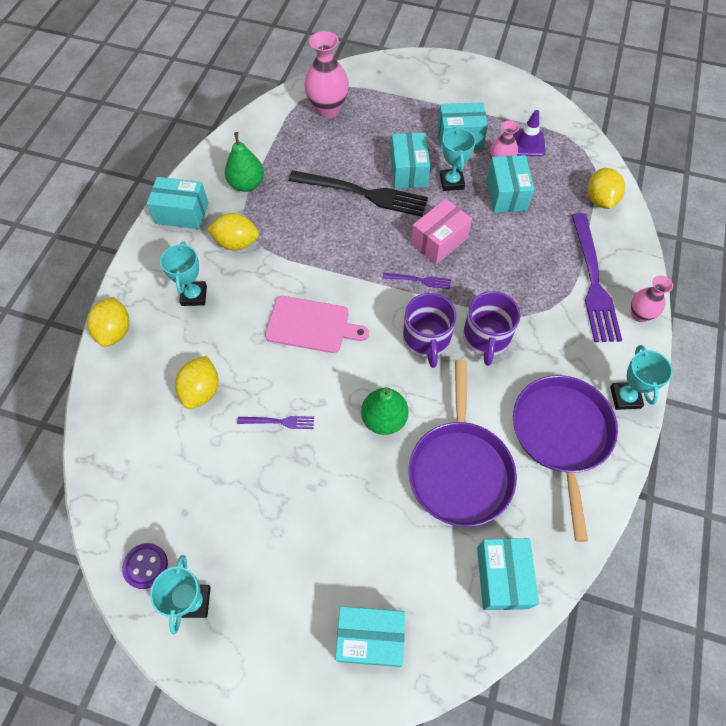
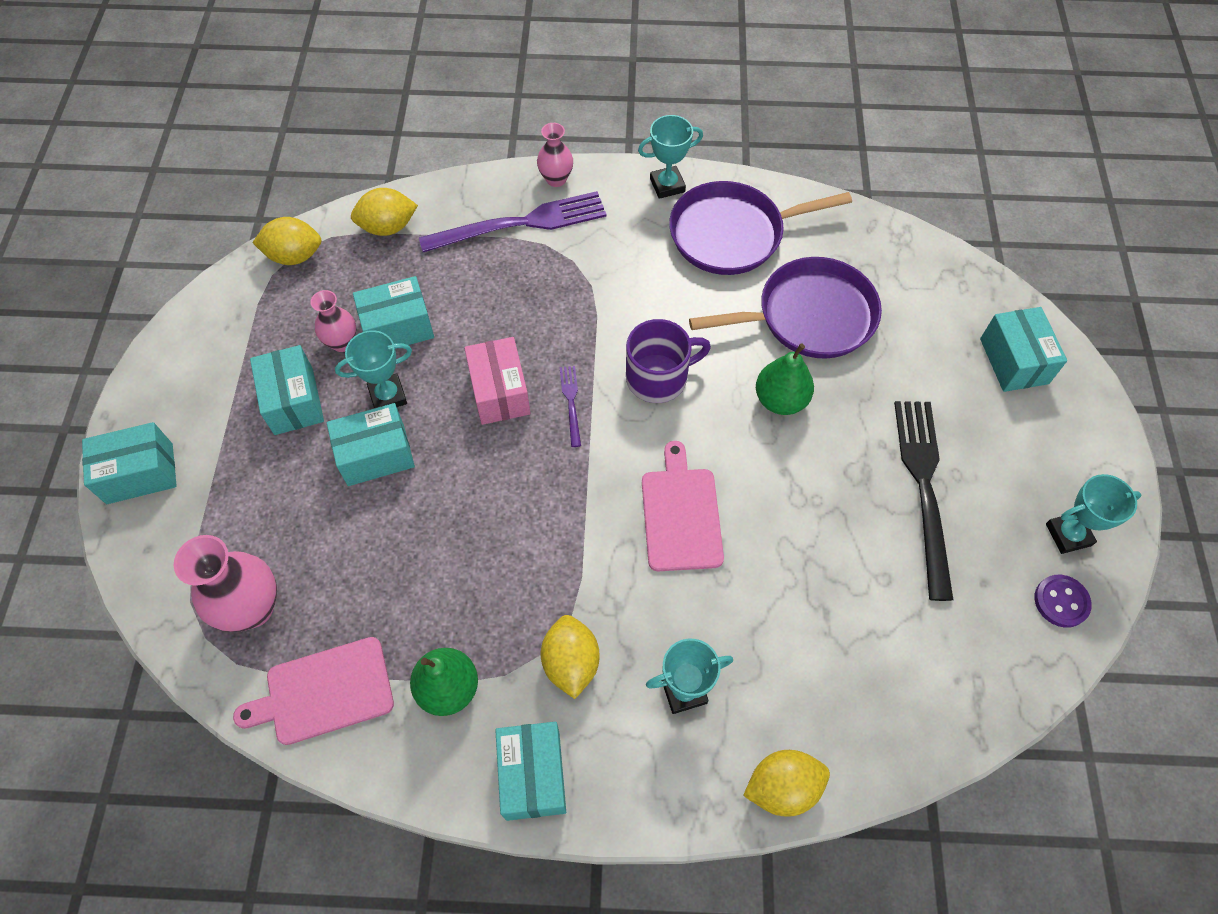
camera: 105 degrees left, 0 degrees up
yellow lemon [175,355,218,409] -> yellow lemon moved to [252,217,321,265]
purple fork [237,416,314,429] -> none
black fork [288,170,428,217] -> black fork moved to [894,401,953,601]
pink box [411,199,472,265] -> pink box turned 45 degrees clockwise [464,337,531,425]
purple mug [463,291,520,366] -> none
turquoise box [477,538,539,610] -> turquoise box moved to [82,422,177,504]
purple traffic cone [513,110,546,156] -> none
none -> pink cutting board [233,637,394,745]

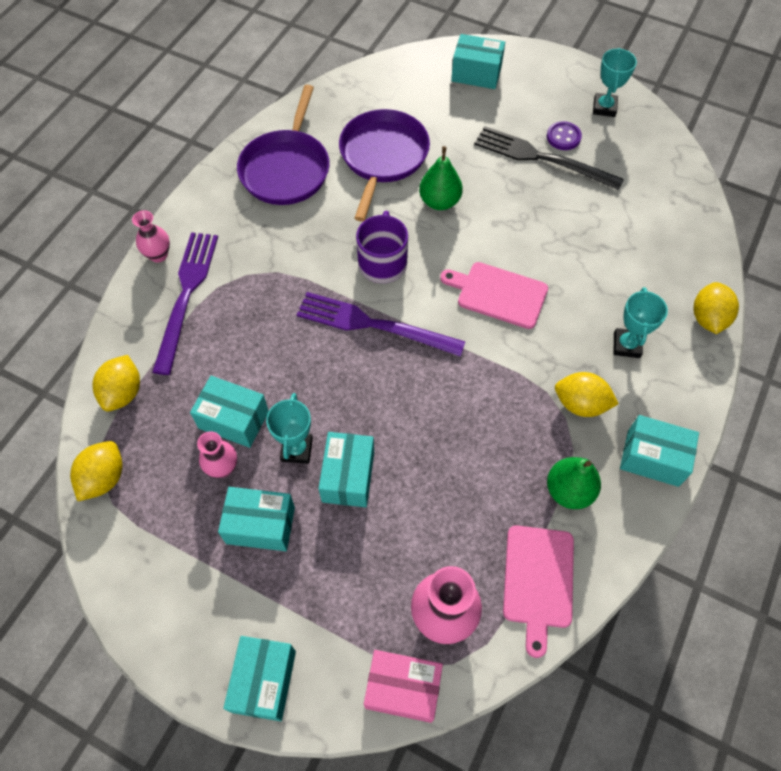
camera: 65 degrees left, 0 degrees up
turquoise box [353,276,434,345] -> turquoise box turned 75 degrees counterclockwise [190,376,269,448]
pink box [464,337,531,425] -> pink box moved to [364,650,443,723]
purple fork [560,366,581,447] -> purple fork [297,292,466,357], size x2.23
turquoise trophy [638,115,703,199] -> none
purple button [1035,575,1092,628] -> purple button moved to [547,121,582,150]

